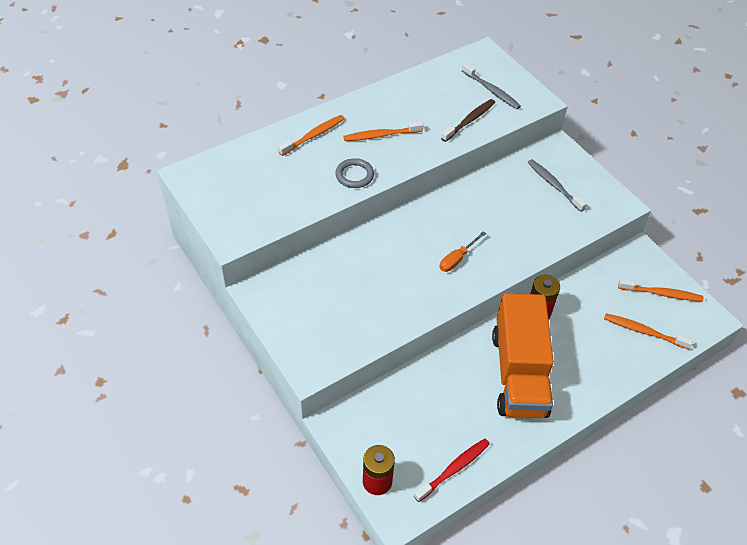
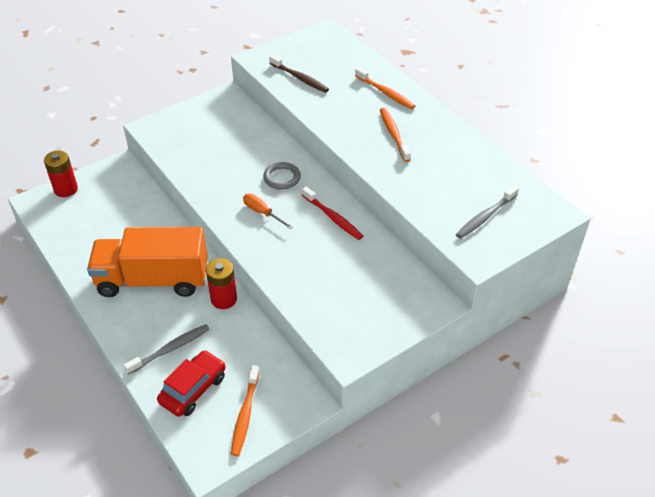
camera: 90 degrees right, 5 degrees down
grey ring [335,158,374,188] -> grey ring moved to [263,162,301,190]
red toothbrush [414,439,490,502] -> red toothbrush moved to [302,187,363,240]
brown toothbrush [441,99,495,142] -> brown toothbrush moved to [269,55,329,93]
grey toothbrush [528,159,587,212] -> grey toothbrush moved to [124,324,210,375]
orange toothbrush [604,313,693,350] -> red car [157,350,226,417]

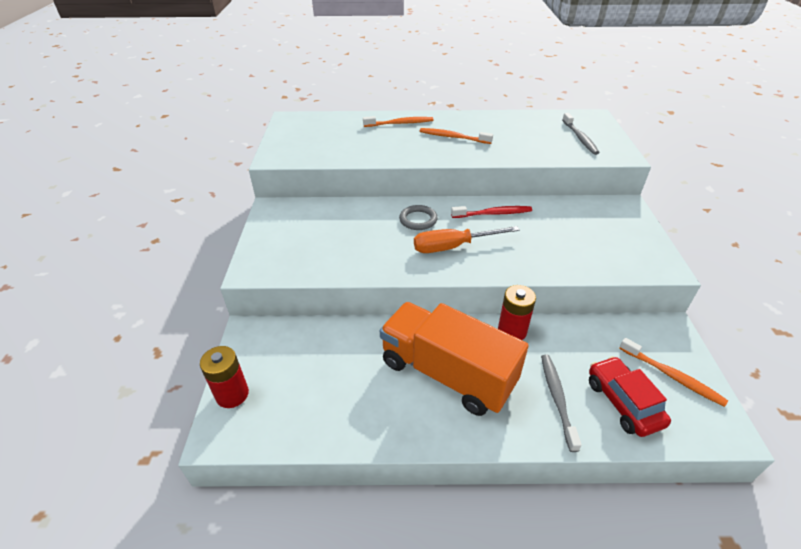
camera: 55 degrees left, 5 degrees down
orange truck [87,227,208,297] -> orange truck turned 90 degrees clockwise [380,302,529,416]
orange screwdriver [243,194,293,229] -> orange screwdriver [414,226,520,253], size x1.59
brown toothbrush [269,55,329,93] -> none

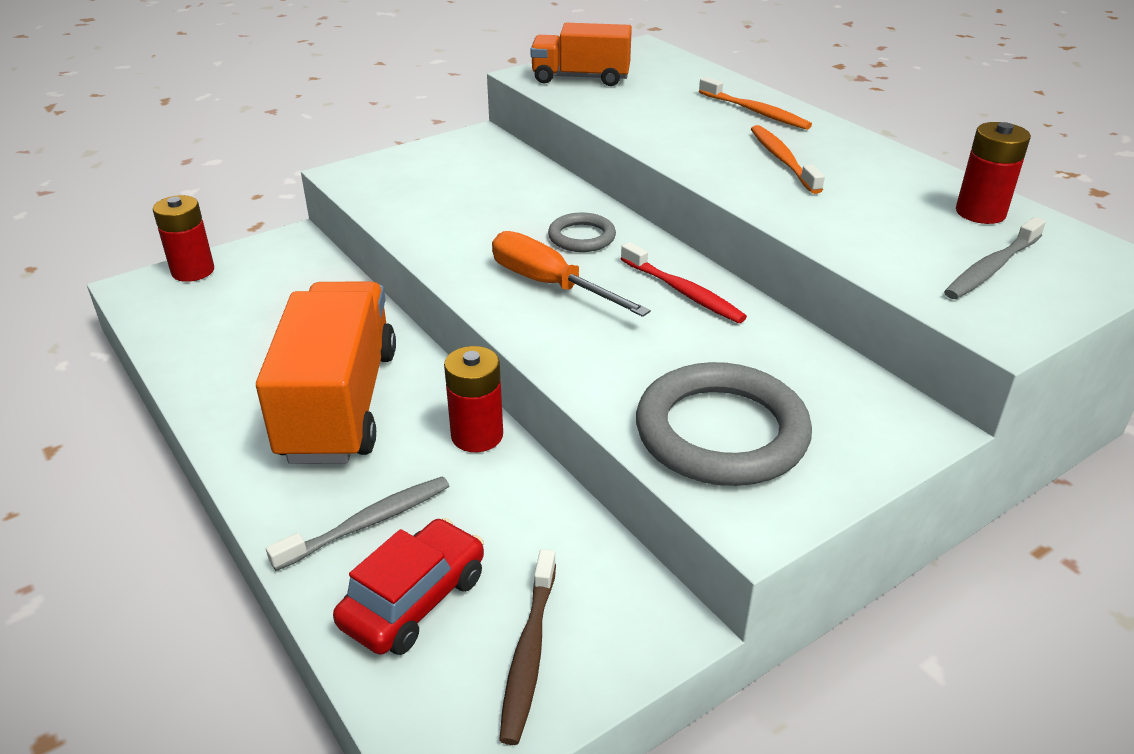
camera: 55 degrees right, 5 degrees down
orange toothbrush [619,338,728,407] -> brown toothbrush [499,549,556,745]
none -> orange truck [530,23,632,86]
none -> grey ring [636,362,812,486]
none -> red battery [956,122,1031,224]

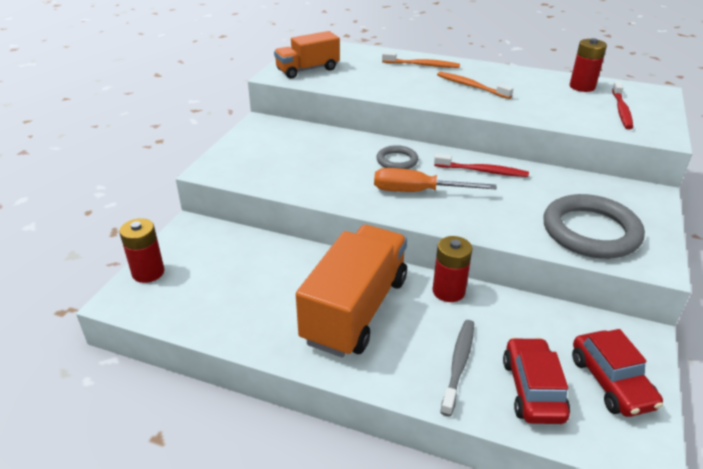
camera: 35 degrees left, 0 degrees up
orange truck [256,281,396,464] -> orange truck turned 60 degrees clockwise [296,225,407,358]
brown toothbrush [499,549,556,745] -> red car [572,329,663,417]
grey toothbrush [944,217,1046,299] -> red toothbrush [612,81,633,129]

